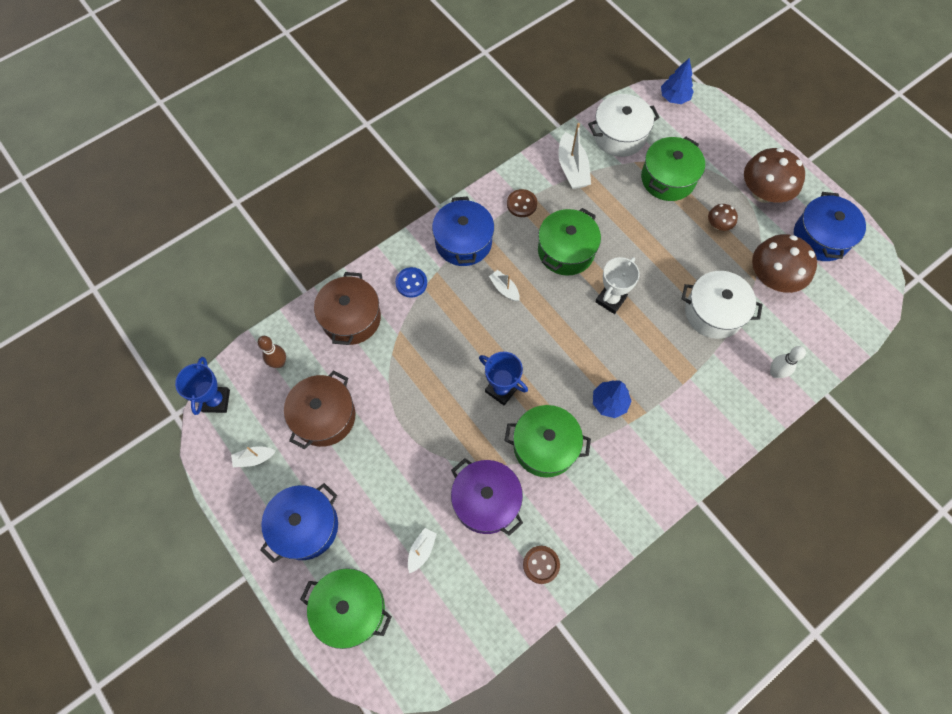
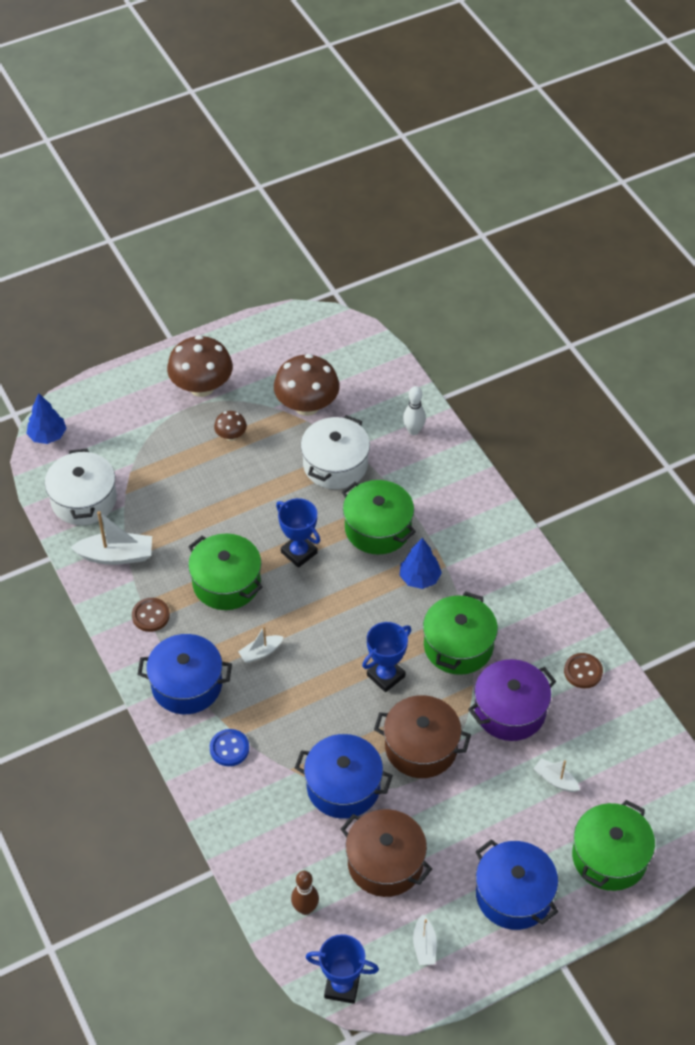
camera: 80 degrees left, 15 degrees down
brown pot [314,272,381,345] -> brown pot moved to [374,695,471,778]
white trophy [595,257,640,314] -> blue trophy [276,498,320,568]
green pot [641,137,705,201] -> green pot moved to [342,480,416,555]
blue pot [794,192,866,261] -> blue pot moved to [295,734,393,819]

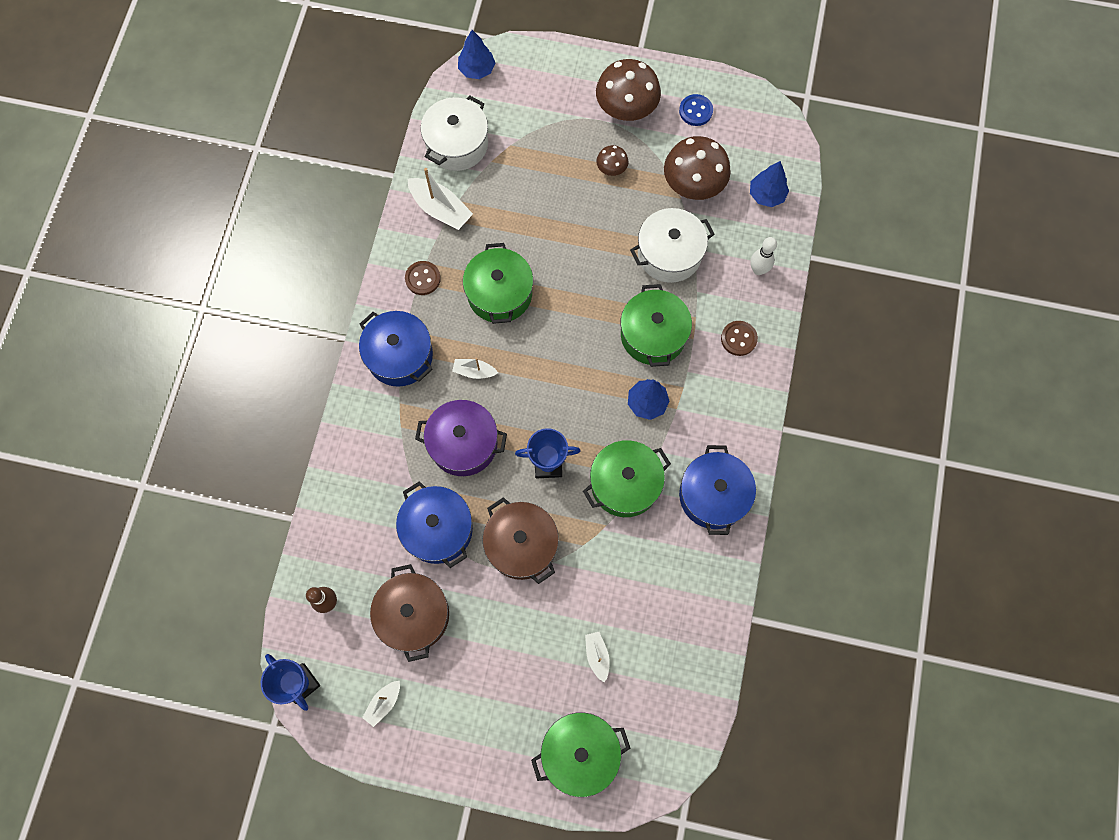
camera: 40 degrees right, 20 degrees up
blue button [210,729,249,766] -> blue button moved to [679,94,713,126]
blue trophy [276,498,320,568] -> none
purple pot [468,659,556,741] -> purple pot moved to [415,400,507,476]
blue pot [475,839,558,930] -> blue pot moved to [679,445,756,535]
brown button [564,653,603,689] -> brown button moved to [721,321,758,356]
none -> blue tree [750,161,789,207]

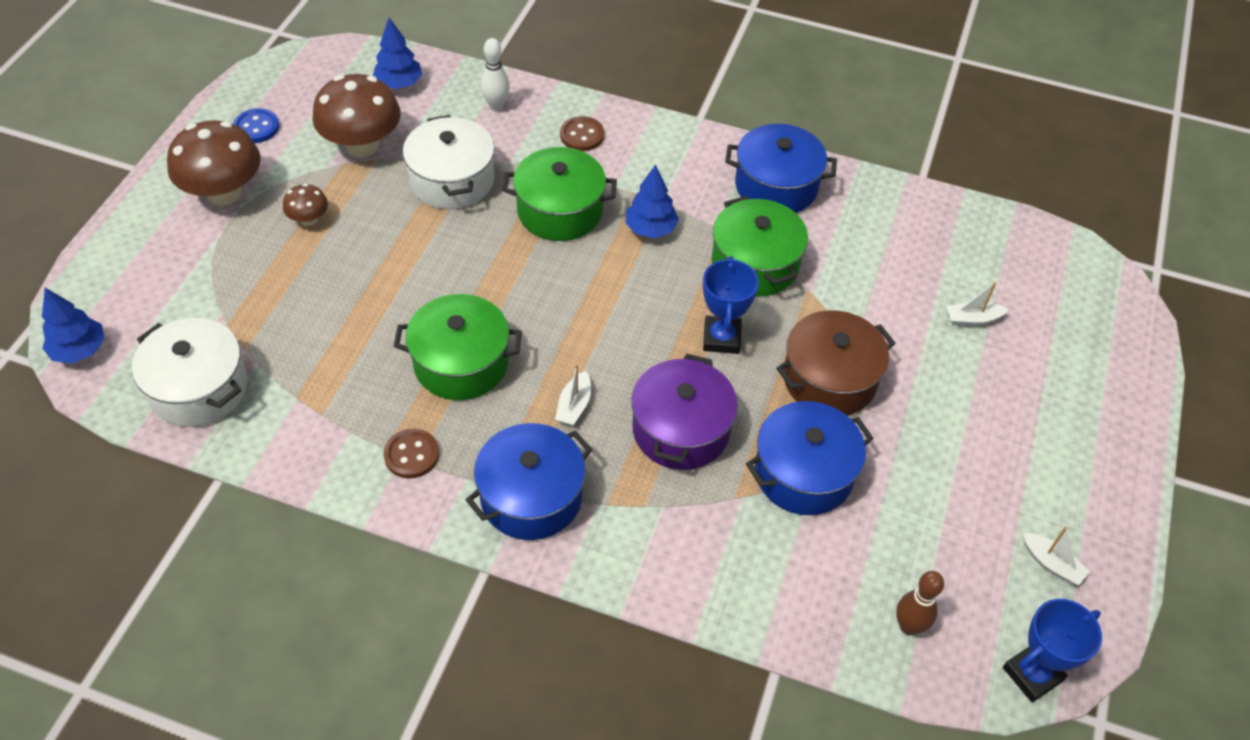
camera: 85 degrees left, 20 degrees down
brown pot [370,564,449,662] -> none
white boat [407,168,473,230] -> none
green pot [531,712,630,797] -> none

